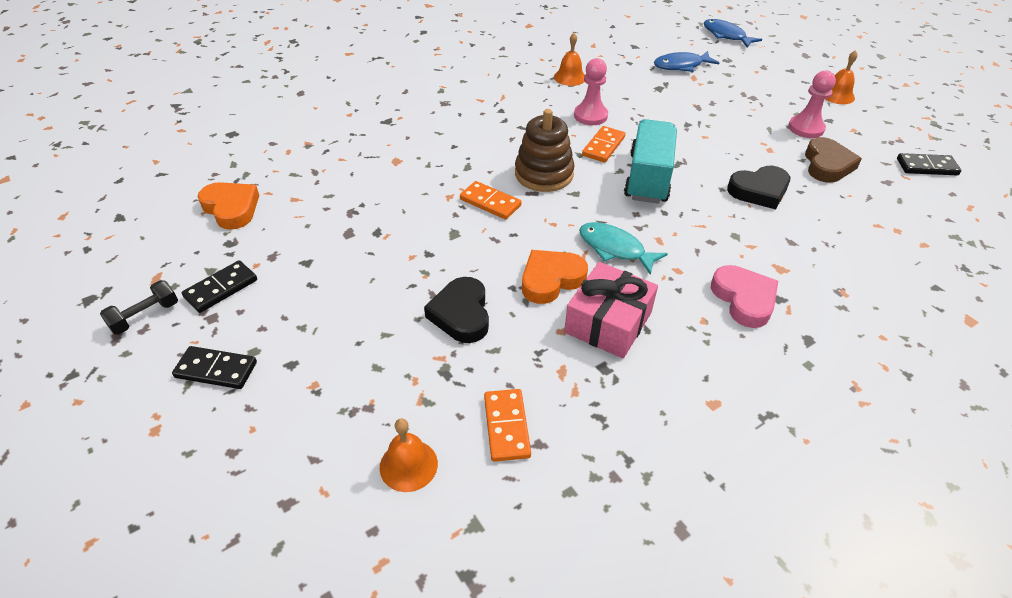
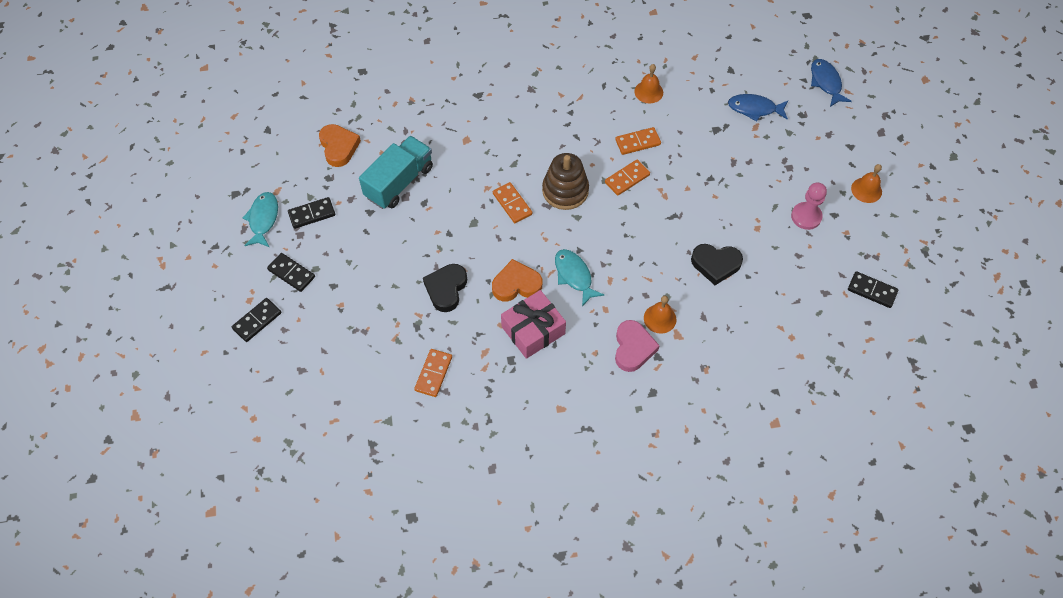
camera: 25 degrees right, 15 degrees up
black dumbbell [100,280,178,335] -> turquoise fish [243,192,278,247]
orange bell [380,418,438,492] -> orange bell moved to [644,296,676,334]
pink pawn [574,58,608,125] -> orange domino [615,127,661,155]
turquoise truck [624,119,677,204] -> turquoise truck moved to [359,136,433,209]
brown heart [805,137,862,183] -> none
none -> black domino [232,298,281,342]

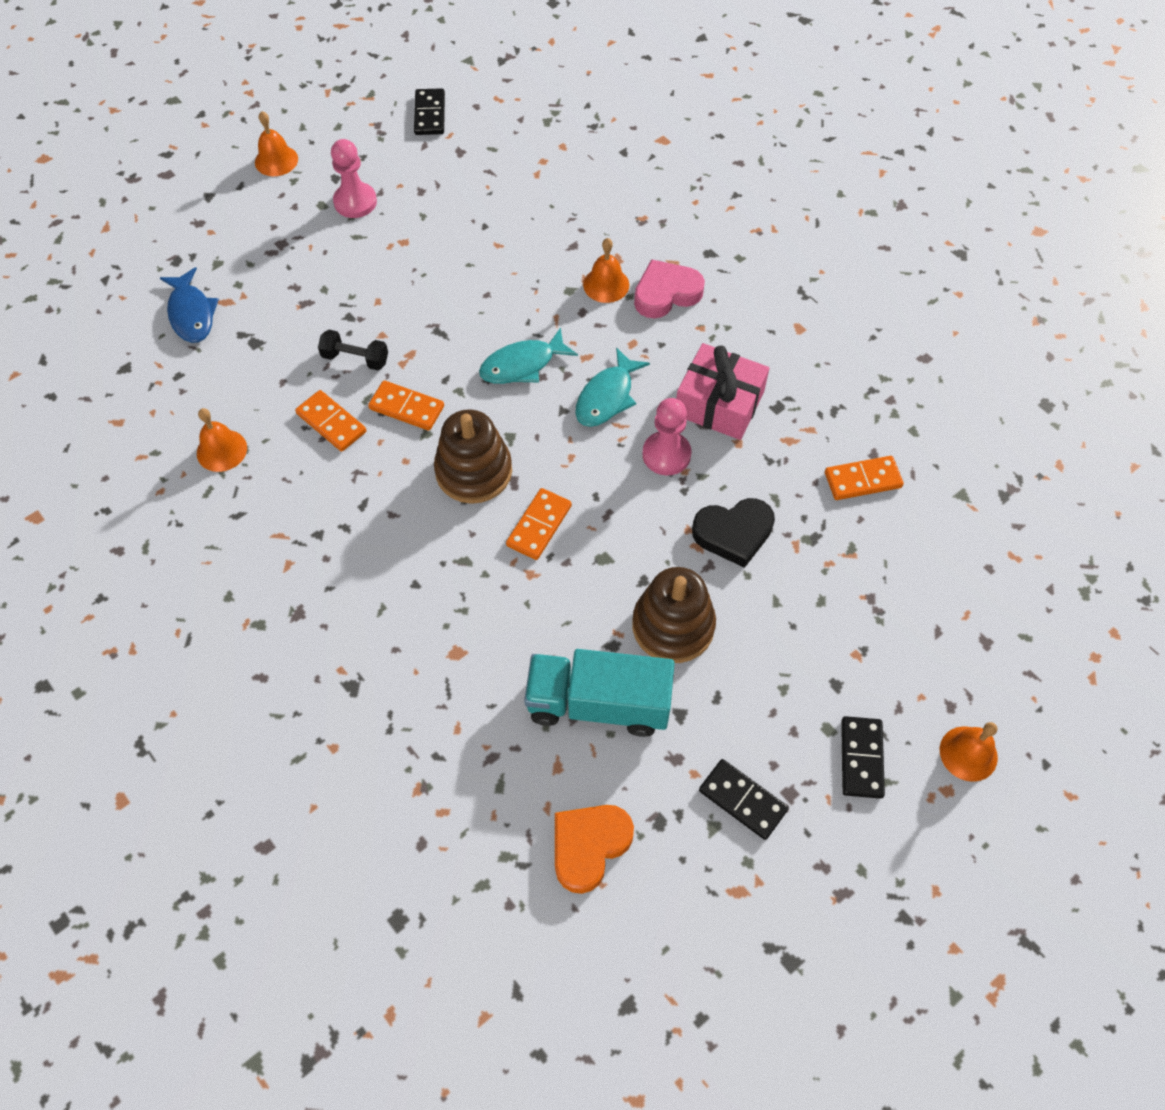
camera: 120 degrees left, 0 degrees up
black domino [232,298,281,342] -> orange bell [940,722,998,782]
turquoise fish [243,192,278,247] -> turquoise fish moved to [479,327,578,384]
orange heart [492,259,542,302] -> pink pawn [642,398,692,475]
black heart [691,244,743,285] -> none
blue fish [811,59,852,107] -> none
none -> black dumbbell [318,330,388,370]
none -> brown stacking toy [632,567,716,663]

